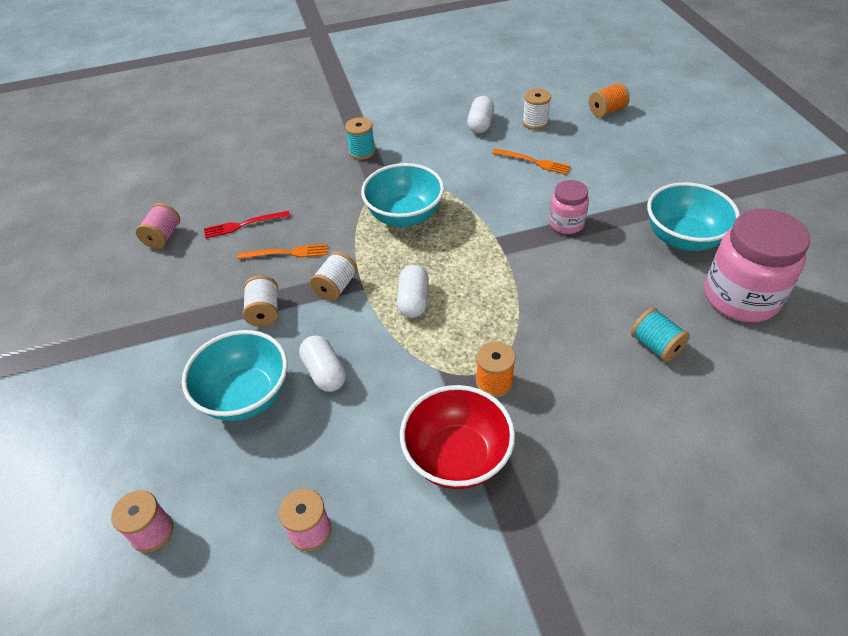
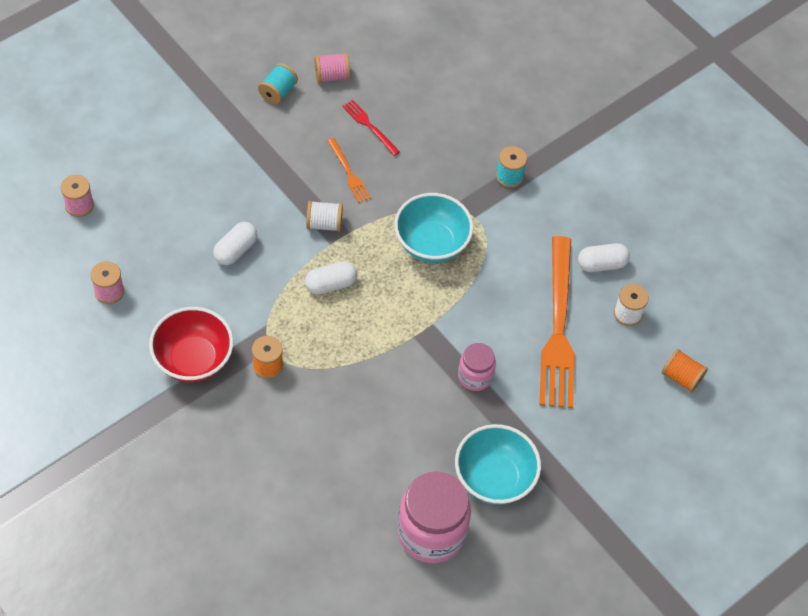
camera: 60 degrees right, 10 degrees up
turquoise bowl [182,330,288,421] -> none
white spool [243,275,278,327] -> none
orange fork [492,148,571,175] -> orange fork [540,236,575,408], size x2.27
turquoise spool [631,308,690,362] -> turquoise spool moved to [258,63,298,104]

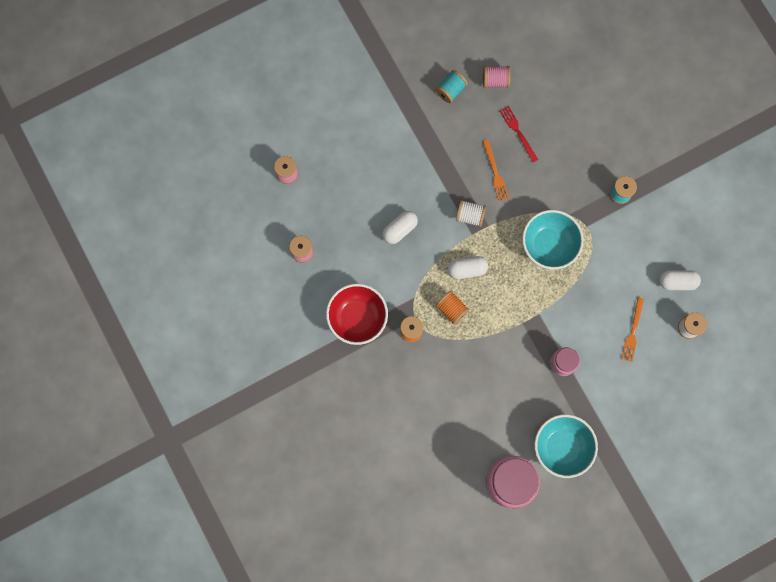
camera: 15 degrees right, 20 degrees up
orange fork [540,236,575,408] -> orange fork [622,297,644,362], size x0.44
orange spool [662,349,708,393] -> orange spool moved to [435,290,470,325]

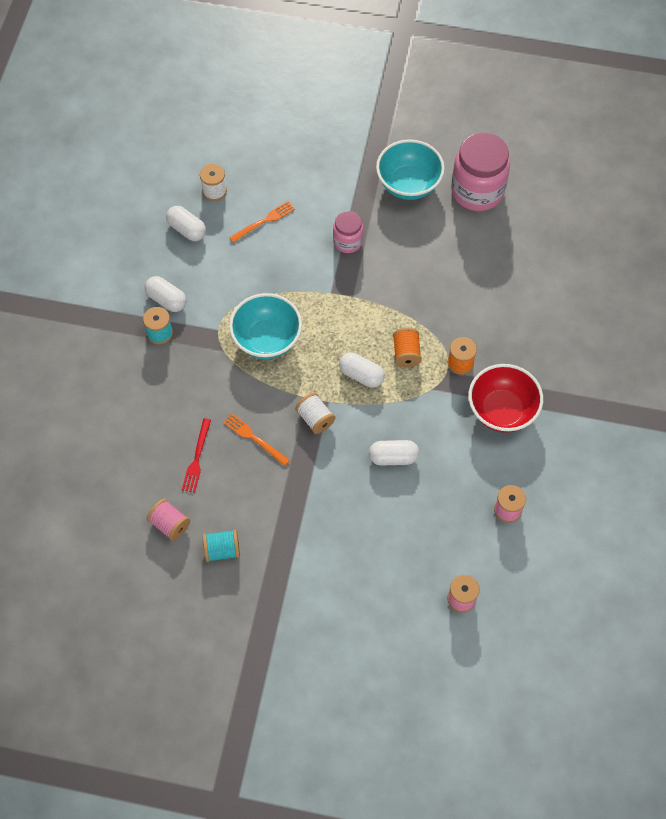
camera: 140 degrees left, 15 degrees down
orange fork [483,140,509,201] -> orange fork turned 75 degrees counterclockwise [223,413,290,466]
none -> white capsule [145,276,187,312]

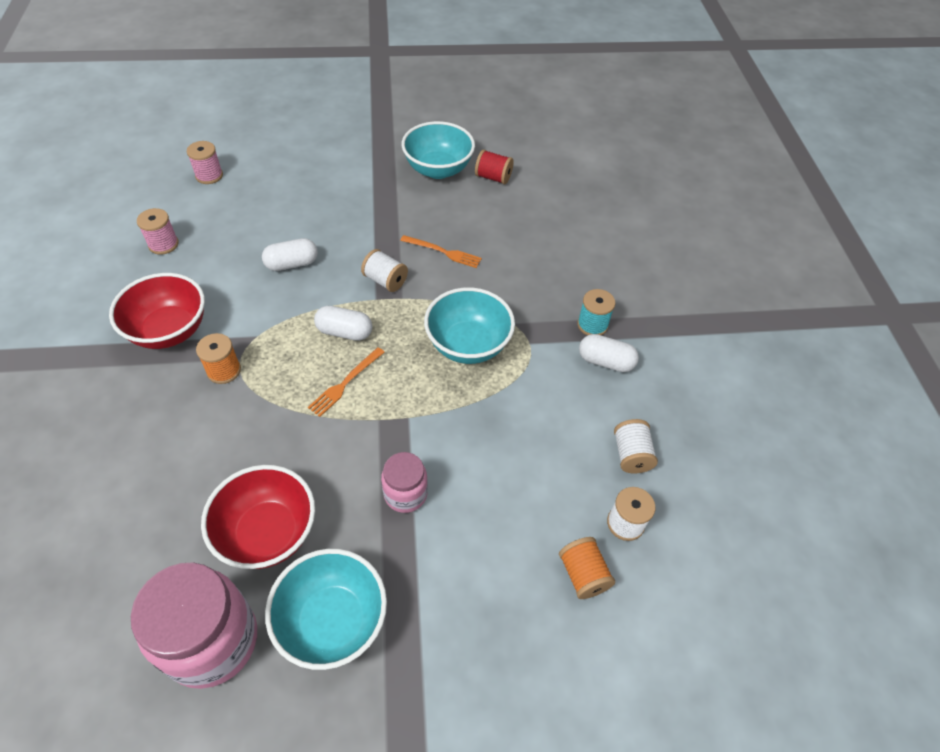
camera: 160 degrees right, 10 degrees down
pink spool [147,499,190,541] -> red spool [475,150,513,184]
white capsule [166,206,206,241] -> white spool [614,419,658,473]
red fork [182,418,211,493] -> none
turquoise spool [203,529,240,562] -> turquoise bowl [401,121,475,179]
orange fork [229,201,295,243] -> orange fork moved to [308,347,384,417]
orange spool [393,328,421,367] -> orange spool moved to [559,537,615,599]
none -> red bowl [201,465,315,569]

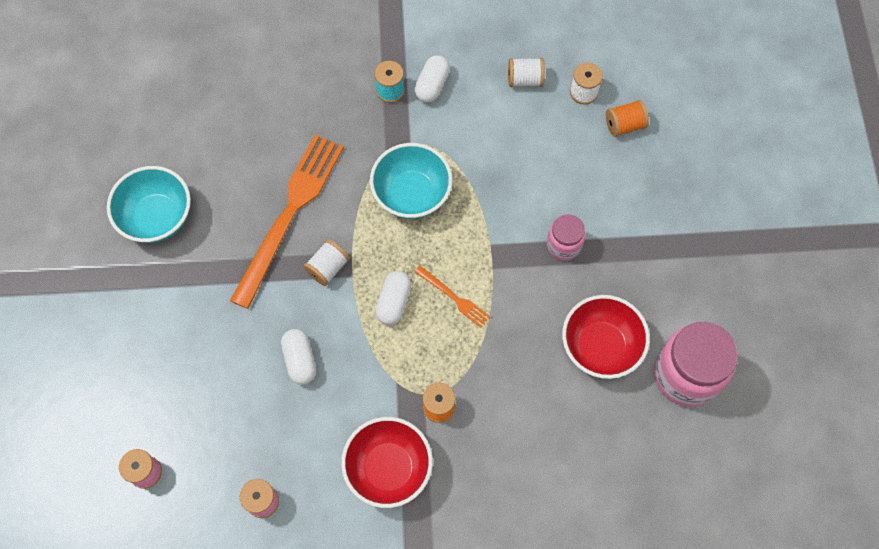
camera: 85 degrees left, 15 degrees up
turquoise bowl [265,549,387,670] -> none
orange fork [400,235,482,268] -> orange fork [230,134,344,309], size x2.27
red spool [475,150,513,184] -> none

